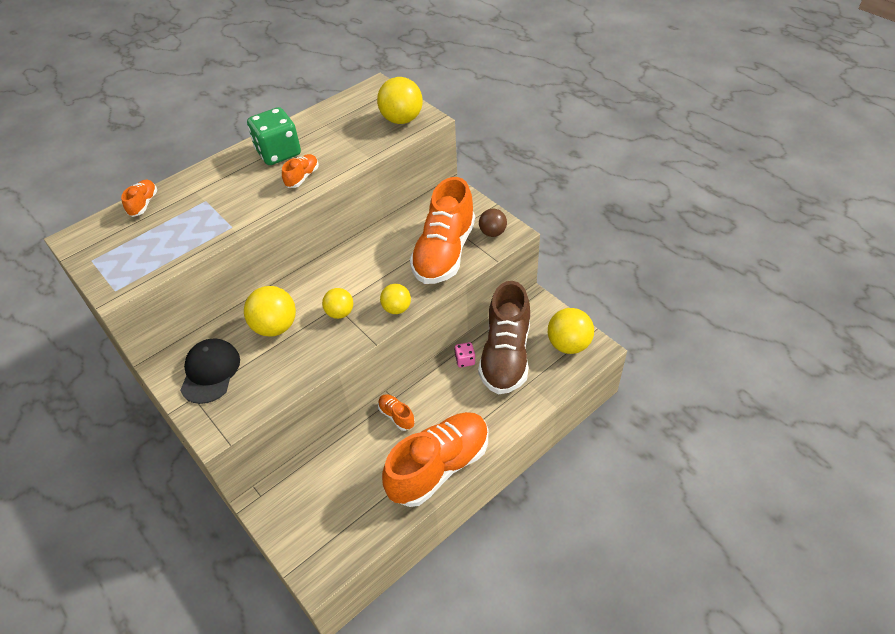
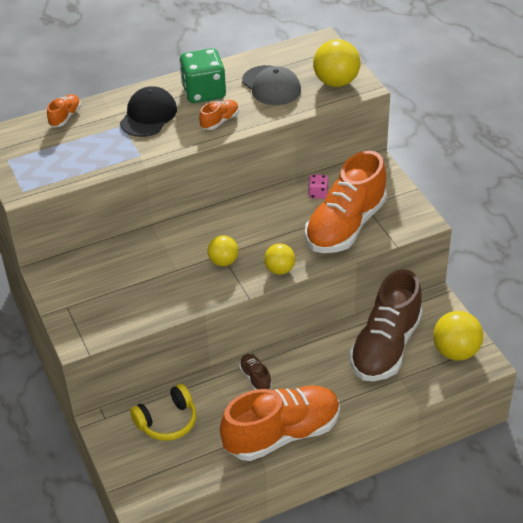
camera: 15 degrees right, 5 degrees down
black cap [180,339,240,404] -> black cap moved to [120,86,177,137]
yellow ball [244,286,296,337] -> none
orange shoe [378,394,415,431] -> brown shoe [239,354,272,390]
pink dice [455,342,475,367] -> pink dice moved to [308,174,328,199]
brown ball [479,208,507,237] -> none
none -> yellow headphones [130,384,197,441]
none -> grey cap [242,65,301,105]

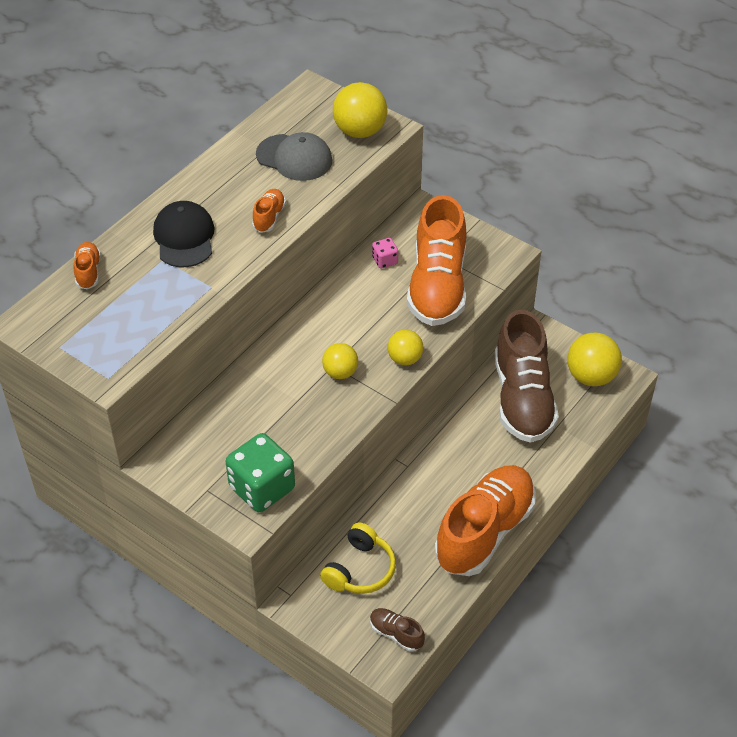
camera: 30 degrees left, 5 degrees up
green dice [179,48,226,103] -> green dice moved to [226,433,295,512]
brown shoe [239,354,272,390] -> brown shoe moved to [370,608,425,651]

